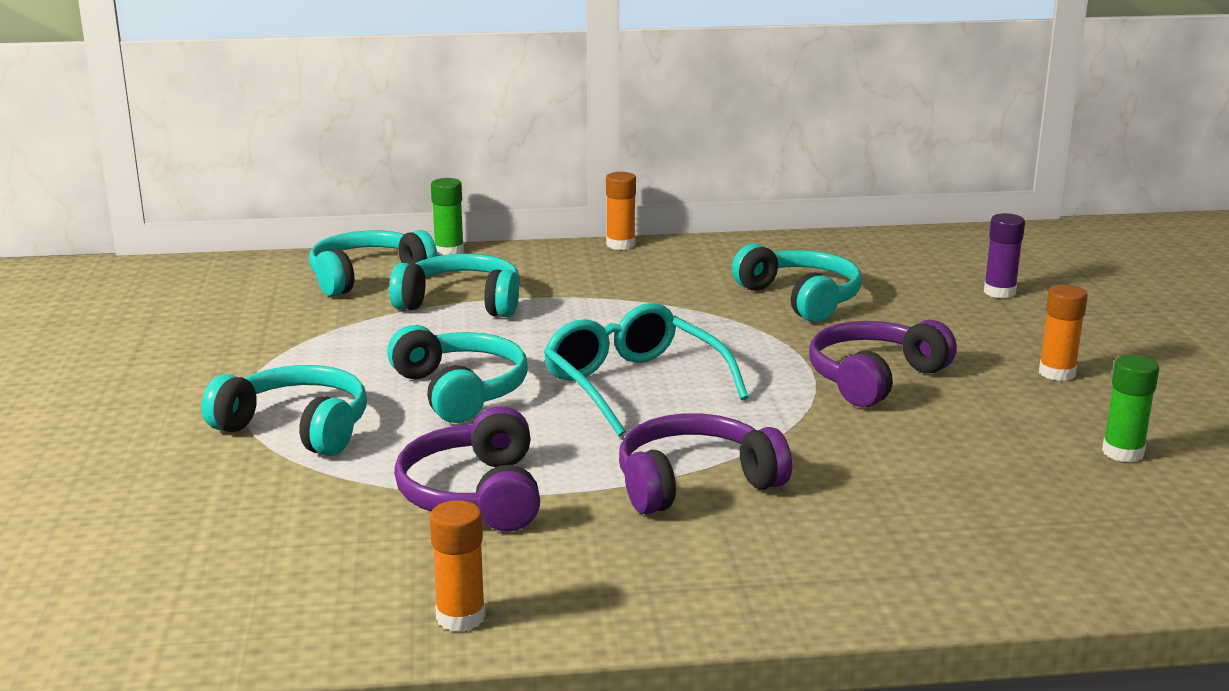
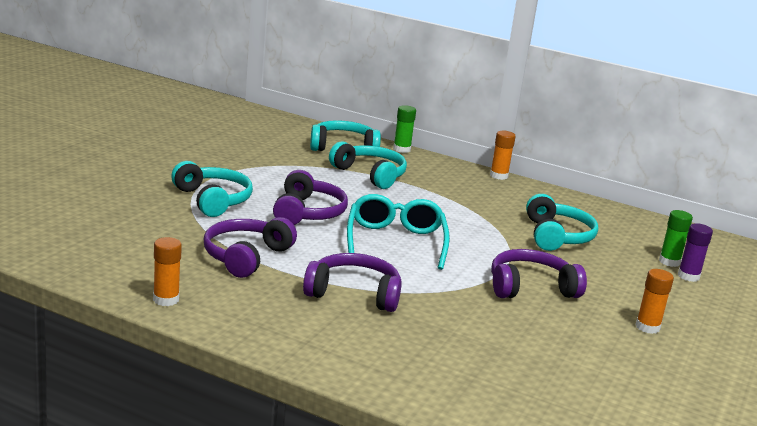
camera: 30 degrees right, 0 degrees up
turquoise headphones [387,325,528,423] -> purple headphones [273,170,348,225]
green glue stick [1102,355,1159,462] -> green glue stick moved to [659,210,693,267]

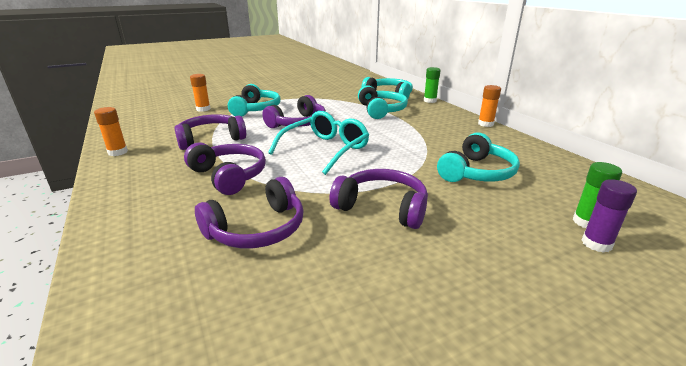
camera: 40 degrees right, 5 degrees up
orange glue stick [636,269,674,334] -> orange glue stick moved to [190,74,211,112]
none -> purple headphones [195,177,304,248]

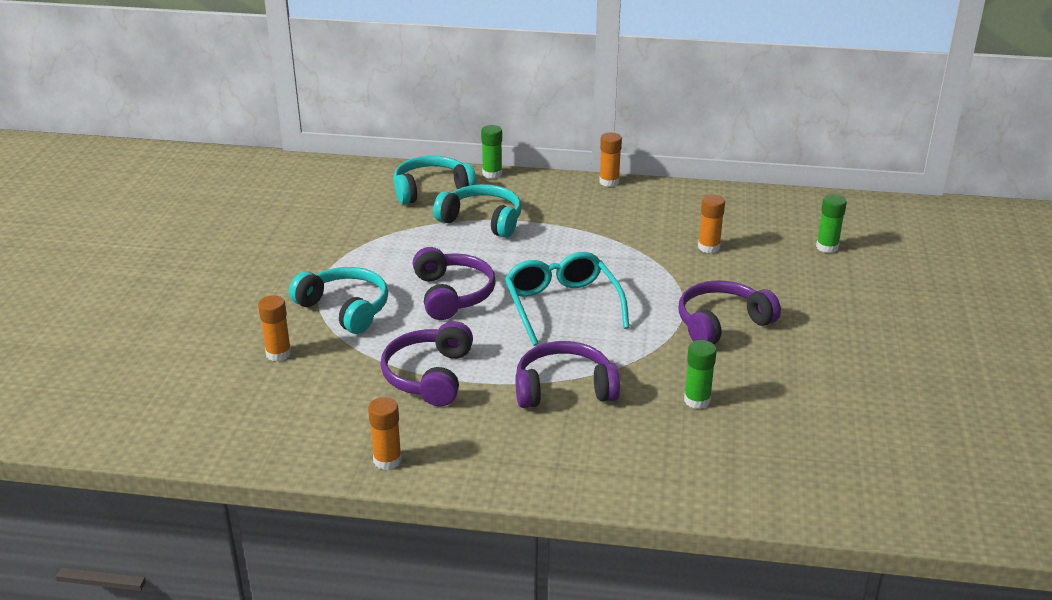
camera: 55 degrees left, 5 degrees up
purple headphones [195,177,304,248] -> green glue stick [684,340,717,409]
turquoise headphones [437,132,520,182] -> orange glue stick [698,194,725,253]
purple glue stick [581,179,637,253] -> none

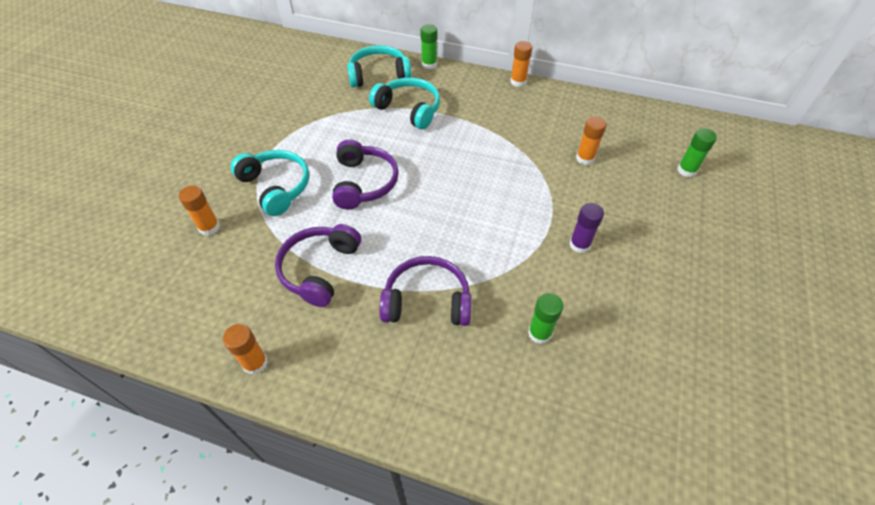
camera: 10 degrees right, 20 degrees up
turquoise glasses [505,252,629,346] -> none
purple headphones [679,280,781,344] -> purple glue stick [569,203,604,253]

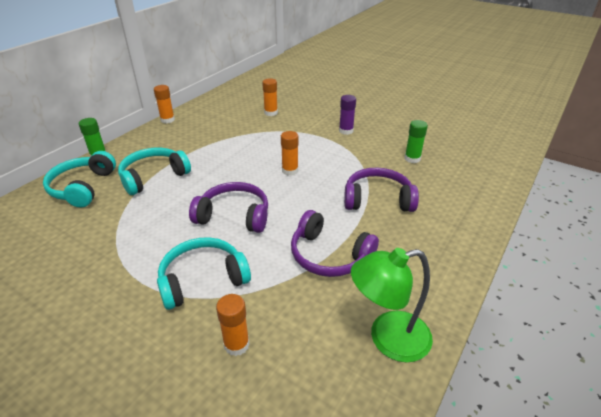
camera: 75 degrees left, 15 degrees down
orange glue stick [223,324,268,375] -> orange glue stick moved to [281,131,299,176]
purple headphones [379,256,472,326] -> purple headphones turned 75 degrees clockwise [344,168,419,212]
green glue stick [677,128,717,177] -> none
none -> green lamp [351,248,433,363]

